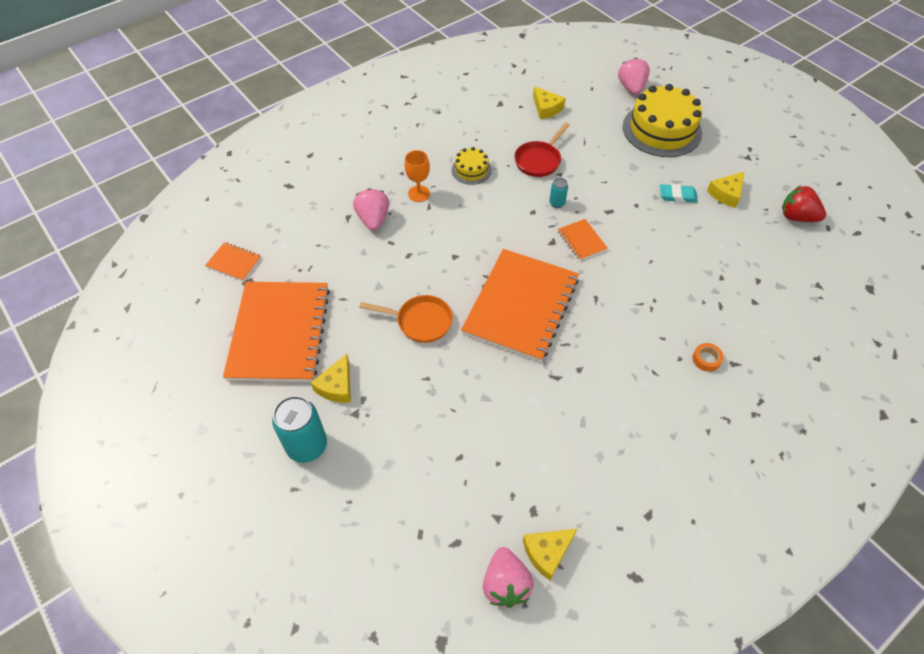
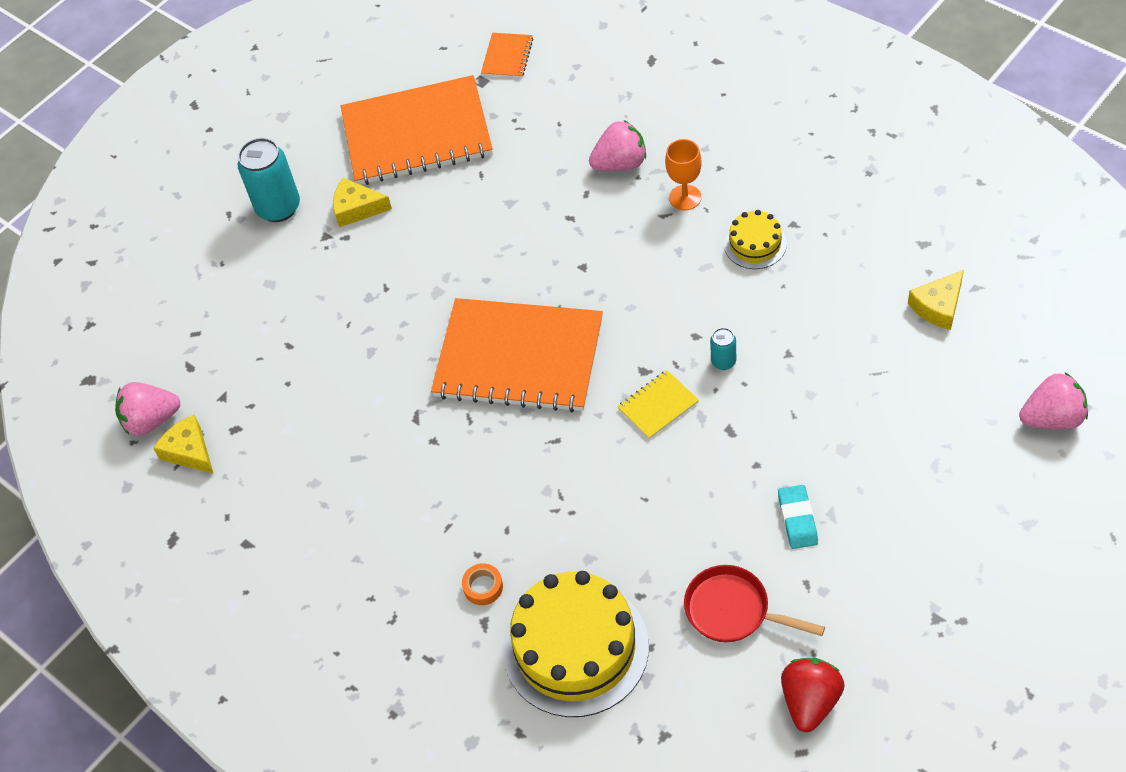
camera: 85 degrees right, 0 degrees up
orange pan [359,295,453,343] -> none
red pan [514,123,570,177] -> red pan moved to [684,565,825,642]
orange notebook [558,219,608,261] -> yellow notebook [617,370,699,439]
yellow cake [623,84,702,157] -> yellow cake moved to [503,571,649,717]
yellow cheese [707,172,744,208] -> none

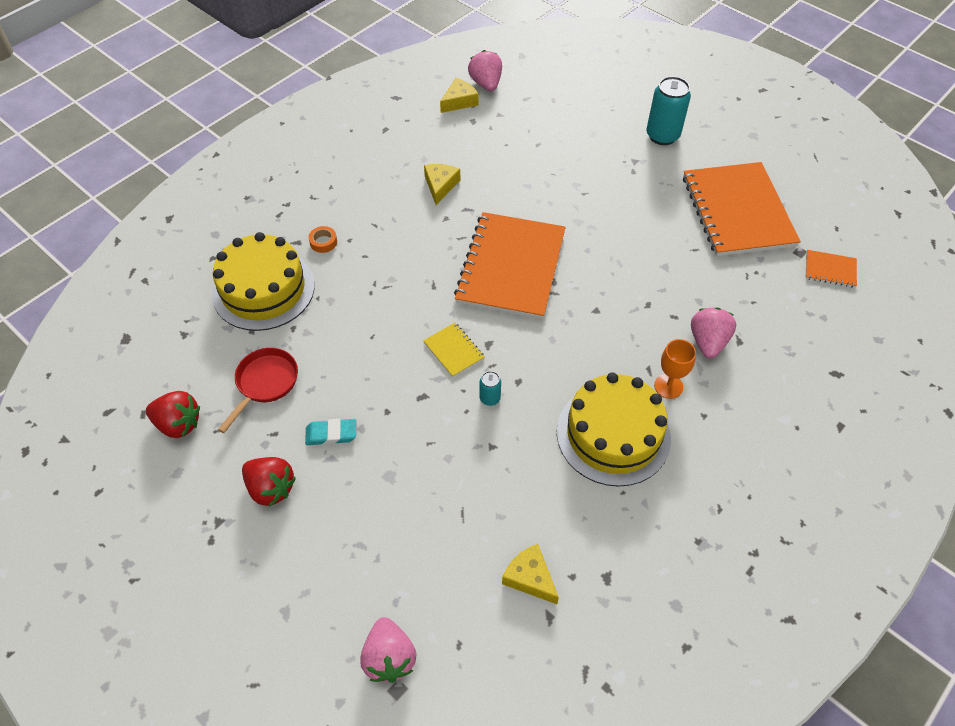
camera: 85 degrees right, 0 degrees up
yellow cheese [333,178,392,227] -> yellow cheese moved to [424,164,460,205]
pink strawberry [589,120,646,171] -> pink strawberry turned 150 degrees counterclockwise [691,308,736,358]
yellow cake [724,210,787,269] -> yellow cake [557,372,671,487], size x2.04
none -> red strawberry [242,457,296,507]

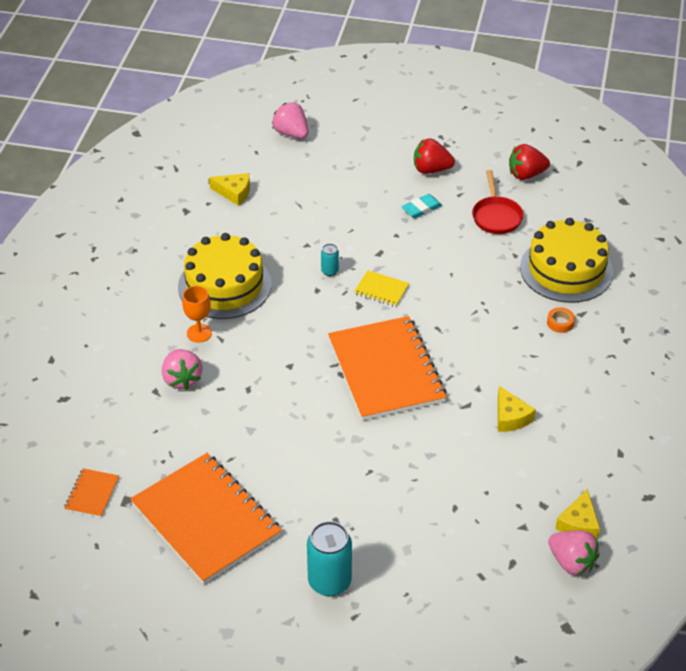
camera: 150 degrees right, 10 degrees down
orange notebook [806,250,857,287] -> orange notebook turned 60 degrees counterclockwise [64,468,119,517]

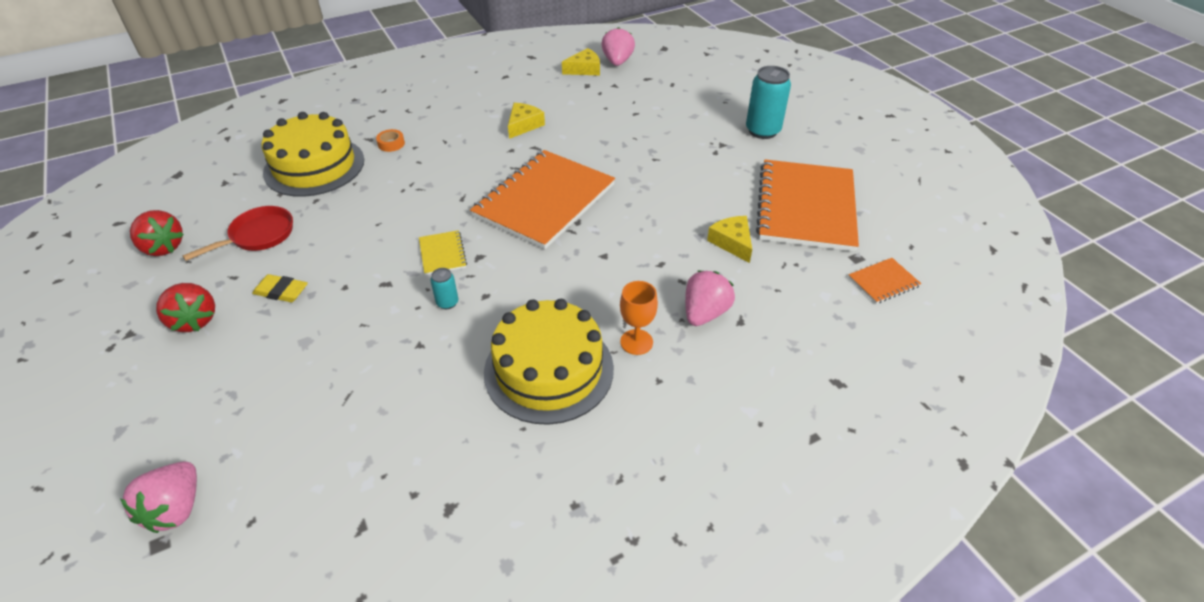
camera: 130 degrees left, 0 degrees up
yellow cheese [209,173,250,206] -> yellow cheese moved to [707,216,752,263]
turquoise eraser [401,194,442,218] -> yellow eraser [252,274,308,302]

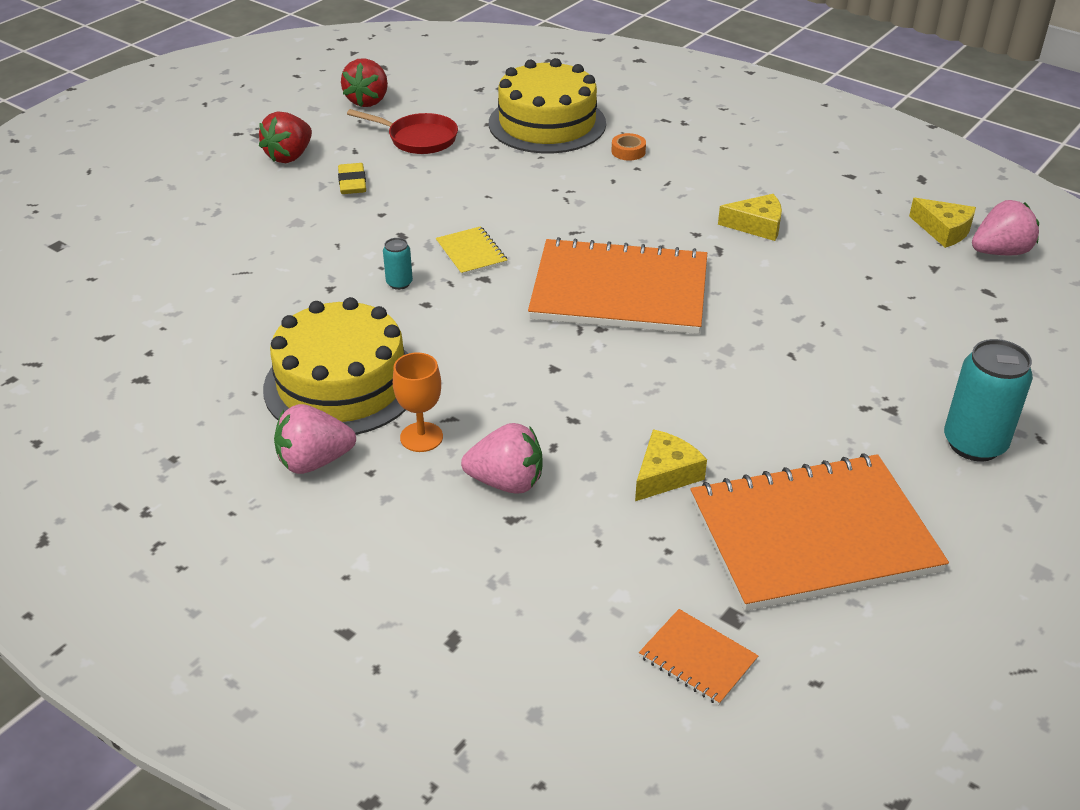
camera: 65 degrees right, 5 degrees down
pink strawberry [120,462,197,533] -> pink strawberry moved to [274,404,356,474]
yellow notebook [419,230,467,275] -> yellow notebook turned 75 degrees counterclockwise [436,226,507,276]

